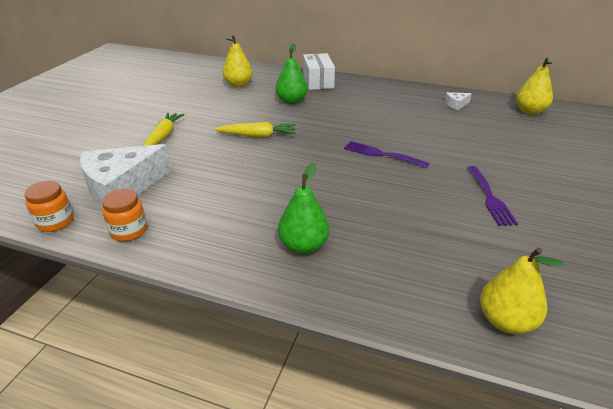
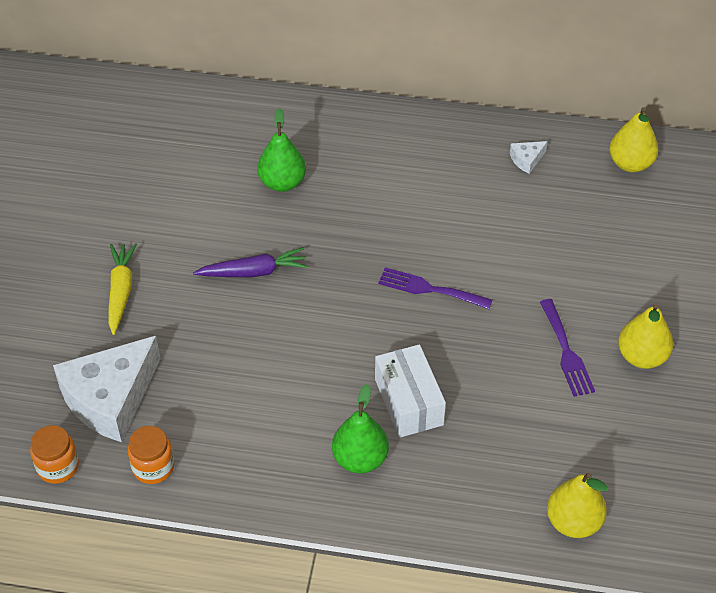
camera: 10 degrees left, 15 degrees up
yellow carrot [214,122,295,137] -> purple carrot [193,247,308,277]
yellow pear [223,35,253,87] -> yellow pear moved to [618,303,673,369]
white box [303,53,335,90] -> white box moved to [375,344,446,438]

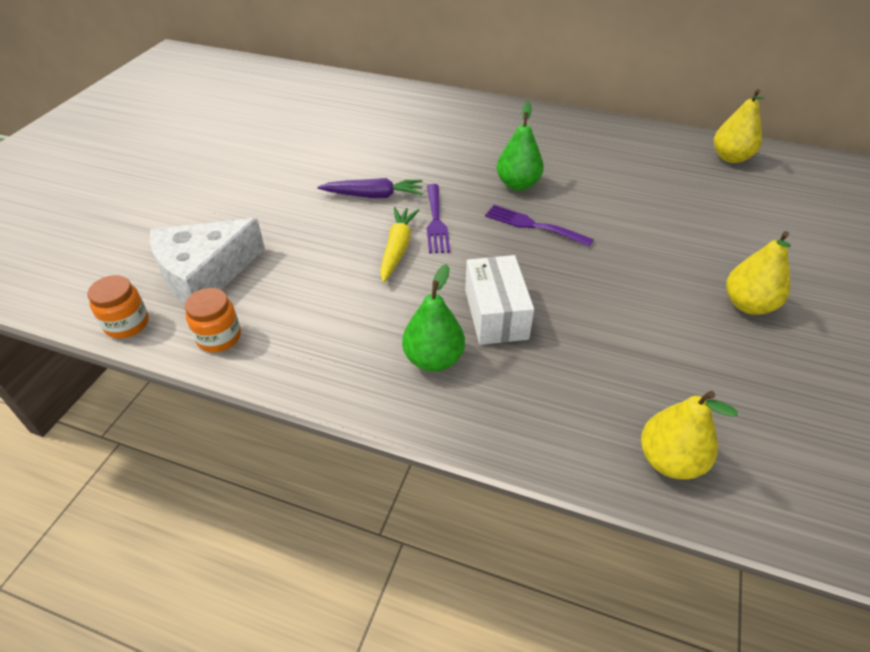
camera: 10 degrees right, 5 degrees down
yellow carrot [108,243,137,335] -> yellow carrot moved to [380,207,420,283]
green pear [257,108,306,192] -> green pear moved to [497,102,544,191]
white cheese [510,141,548,174] -> none
purple fork [540,299,595,397] -> purple fork moved to [427,184,450,253]

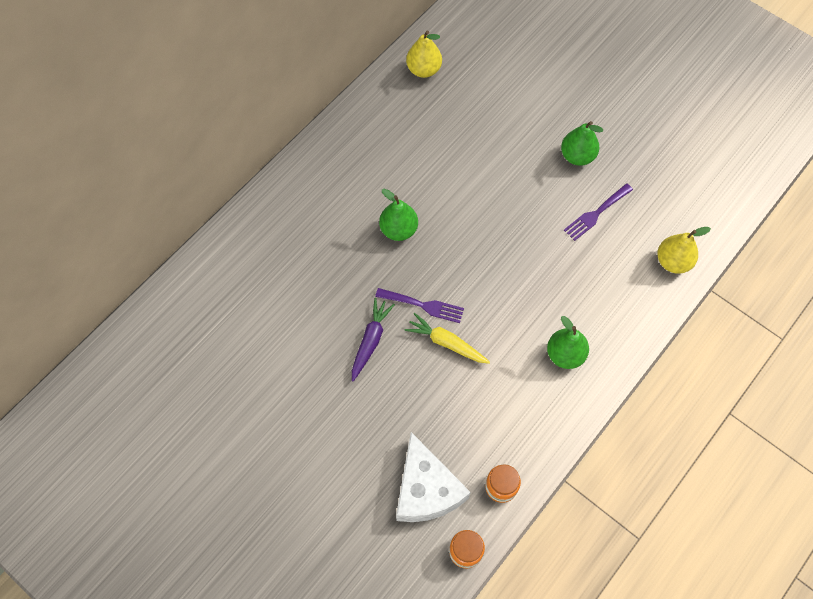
camera: 70 degrees left, 20 degrees up
white box [465,255,534,345] -> none
purple fork [485,205,594,247] -> purple fork moved to [564,183,633,241]
yellow pear [726,231,791,315] -> green pear [561,121,603,166]

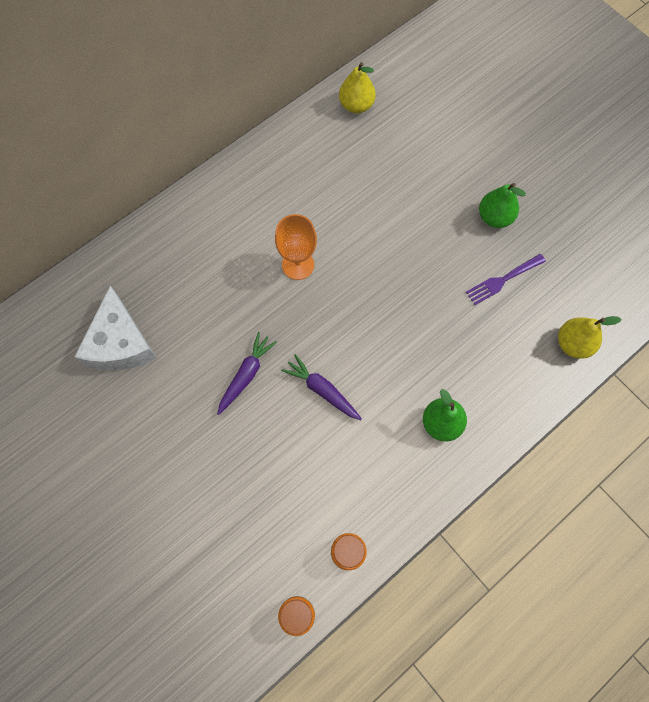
camera: 10 degrees right, 5 degrees up
purple fork [375,288,464,323] -> none
green pear [379,189,418,241] -> orange goblet [275,214,317,280]
white cheese [396,432,471,522] -> white cheese moved to [74,286,156,371]
yellow carrot [405,313,490,364] -> purple carrot [281,354,362,420]

